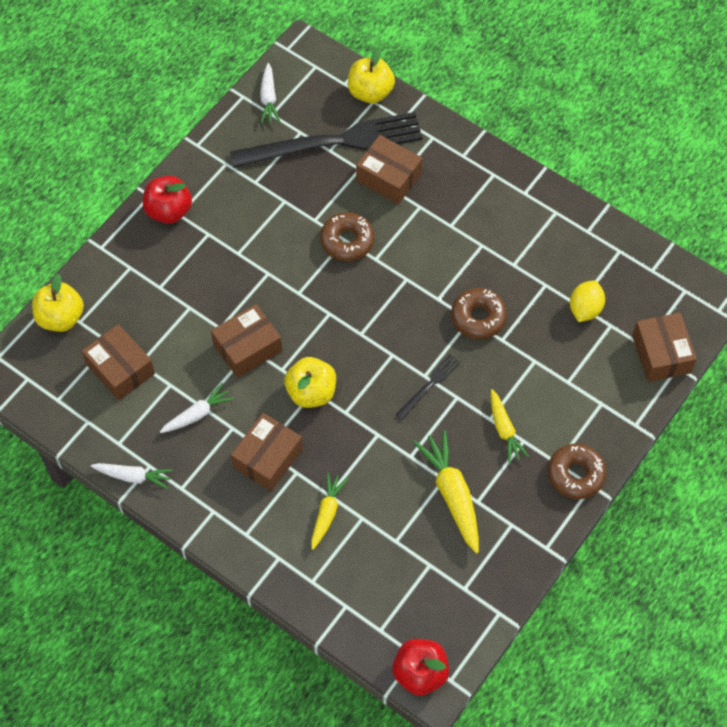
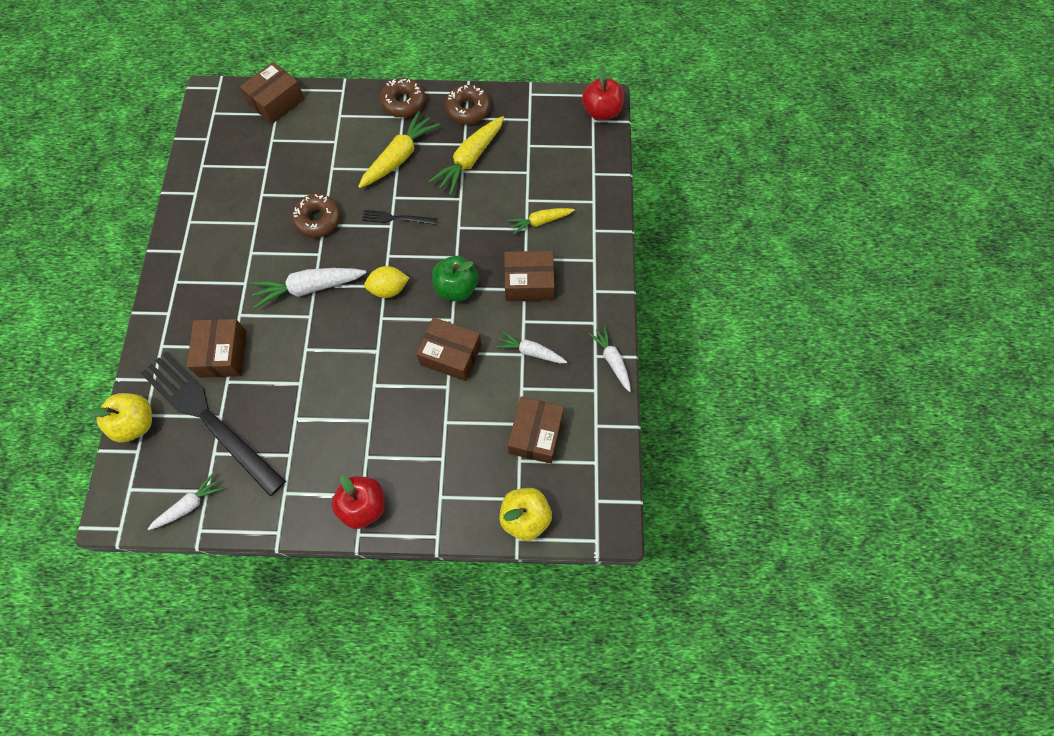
camera: 125 degrees left, 5 degrees up
yellow apple [284,357,336,408] -> green apple [432,256,478,301]
brown donut [320,212,375,261] -> brown donut moved to [445,85,491,125]
yellow carrot [491,389,529,463] -> yellow carrot [358,111,440,188], size x1.61
yellow lemon [570,281,605,322] -> yellow lemon moved to [364,266,409,298]
none -> white carrot [250,268,366,309]

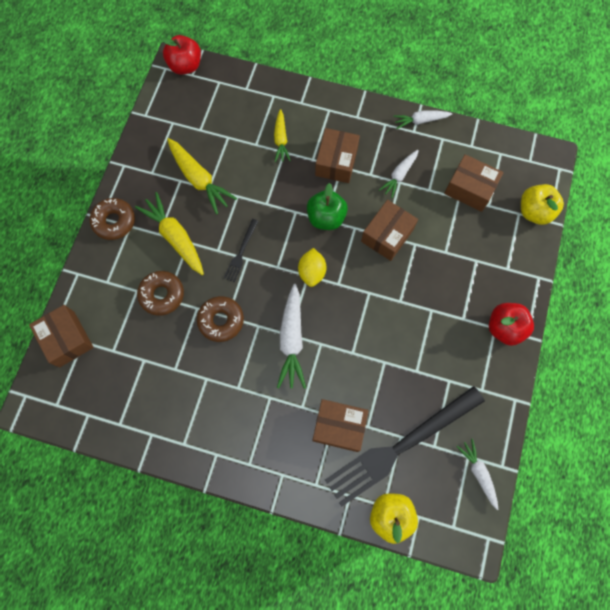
camera: 75 degrees left, 5 degrees up
brown donut [445,85,491,125] -> brown donut moved to [137,271,184,316]

